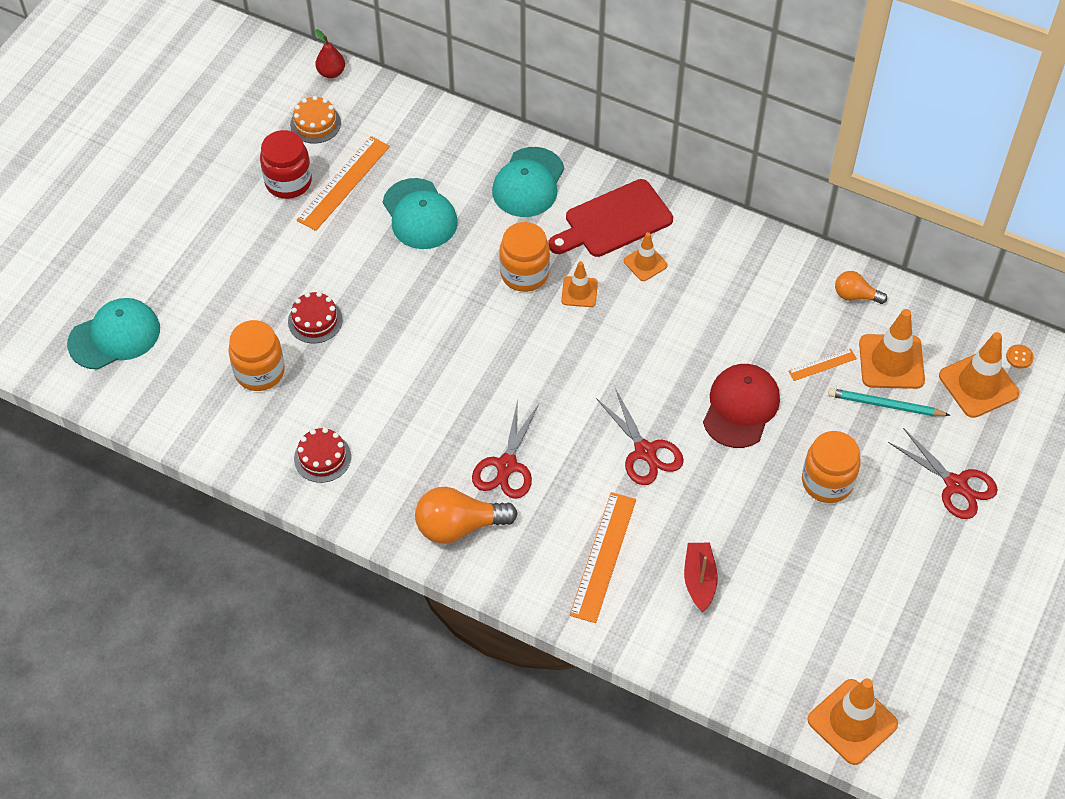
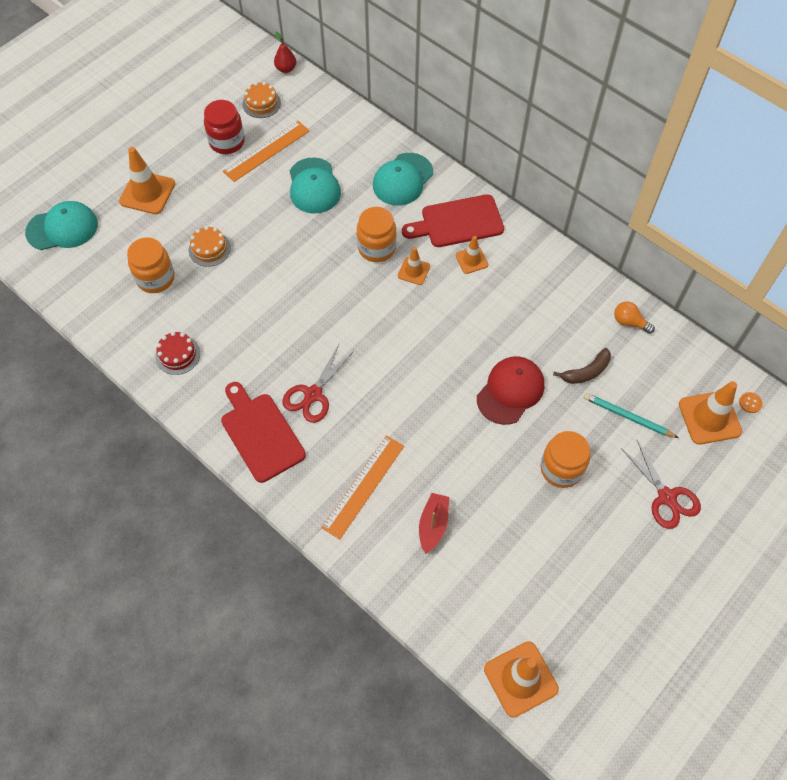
camera: 15 degrees right, 5 degrees up
red cake [288,292,343,343] -> orange cake [189,226,231,267]
orange light bulb [415,487,518,544] -> red cutting board [221,382,306,483]
red scissors [596,388,684,485] -> none
orange ruler [788,349,857,381] -> brown banana [553,348,611,384]
orange traffic cone [859,309,925,389] -> orange traffic cone moved to [119,147,175,214]

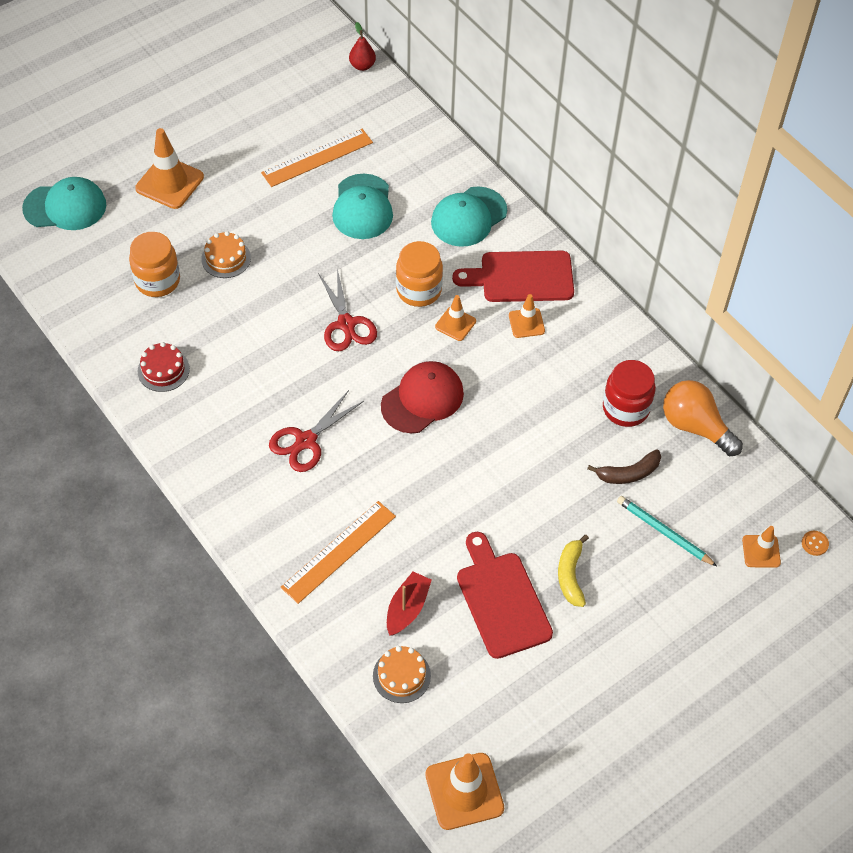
camera: 10 degrees right, 5 degrees down
red jar [204,100,245,154] -> red jar moved to [603,360,656,427]
red cutting board [221,382,306,483] -> red cutting board moved to [457,532,553,659]
orange cake [243,82,281,118] -> orange cake moved to [373,646,431,703]
red cap [477,356,545,425] -> red cap moved to [381,361,464,433]
orange jar [540,431,590,488] -> yellow banana [558,535,589,607]
orange light bulb [614,302,655,334] -> orange light bulb [663,380,743,456], size x1.75
red scissors [621,439,701,529] -> red scissors moved to [318,268,377,351]
orange traffic cone [679,381,742,445] -> orange traffic cone [742,526,781,568], size x0.57

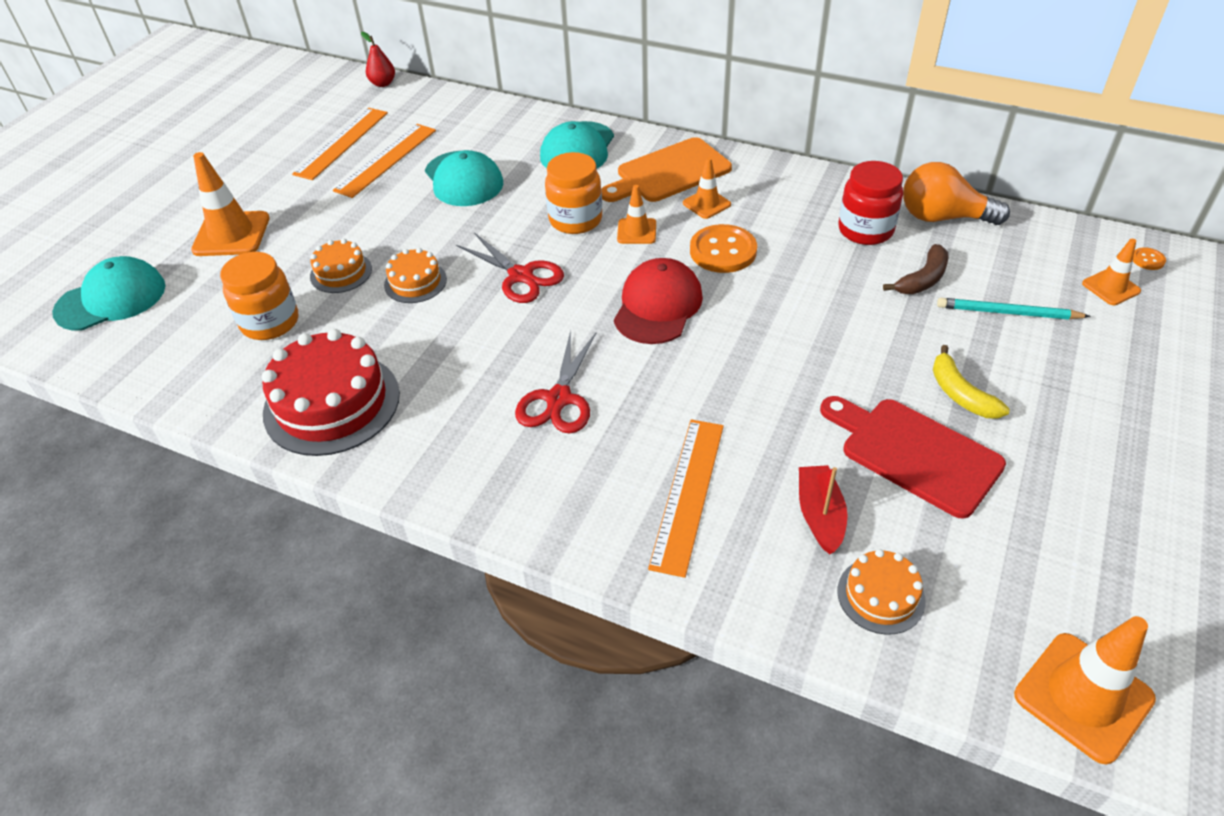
camera: 25 degrees left, 10 degrees down
red cake [138,342,190,392] -> red cake [262,329,400,456], size x1.91
red cutting board [452,251,574,302] -> orange cutting board [601,137,732,202]
none -> orange ruler [292,108,388,180]
none -> orange cake [384,248,447,303]
none -> orange button [690,224,757,273]

